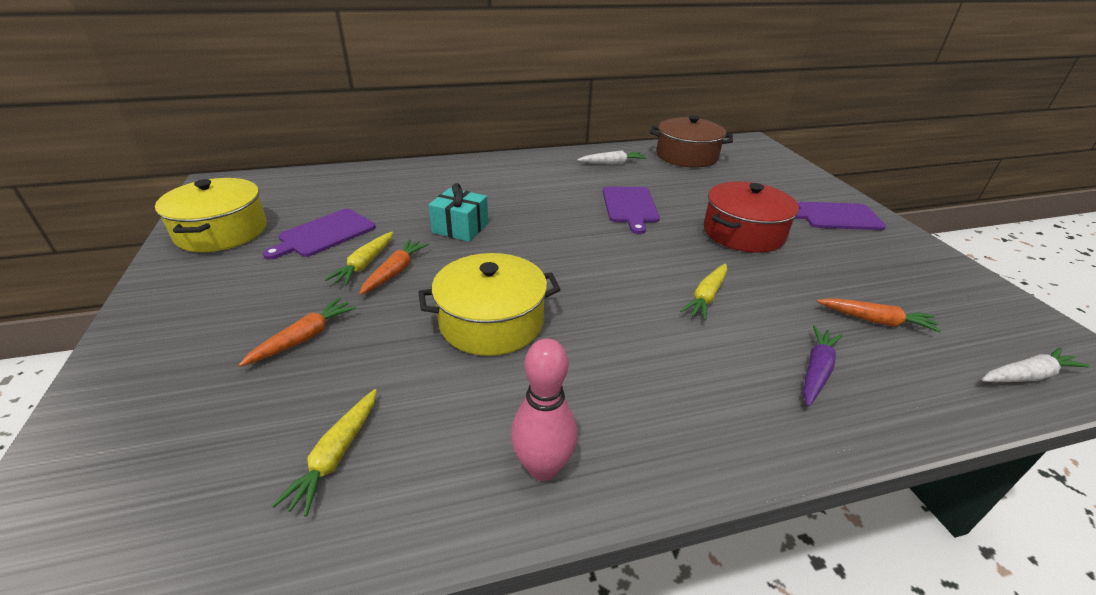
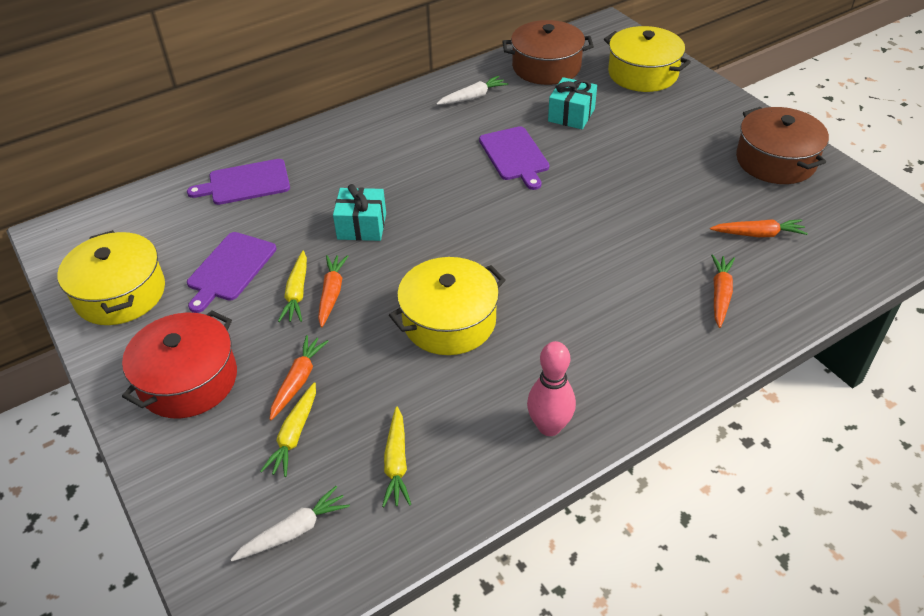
camera: 15 degrees left, 10 degrees up
yellow carrot [680,263,727,321] -> yellow carrot moved to [260,382,316,477]
red pot [704,181,799,253] -> red pot moved to [122,311,237,418]
purple cutting board [794,202,886,230] -> purple cutting board moved to [187,159,290,205]
purple carrot [803,325,843,407] -> orange carrot [711,254,735,328]
white carrot [982,347,1090,382] -> white carrot moved to [230,486,350,561]
none -> turquoise gift [548,77,597,129]
none -> yellow pot [604,26,691,92]
none -> brown pot [736,107,829,184]

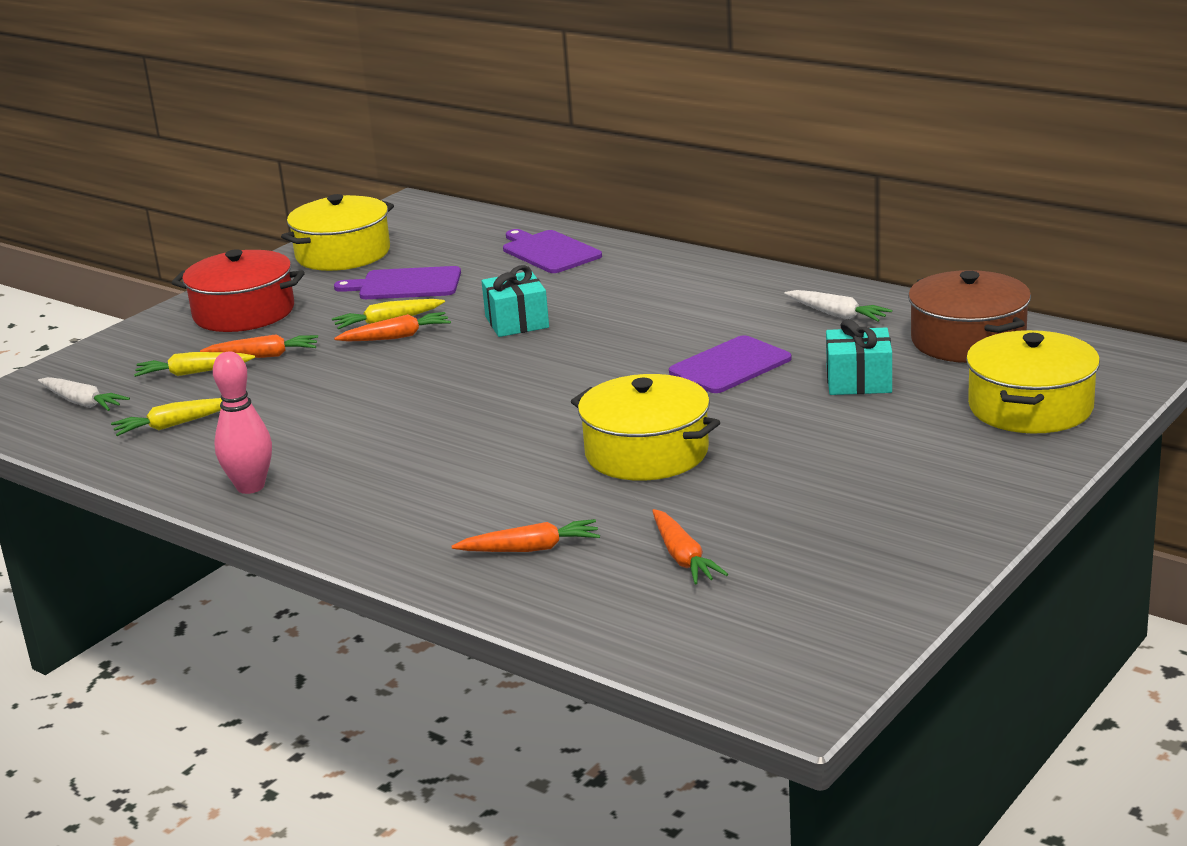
camera: 70 degrees right, 20 degrees down
yellow pot [389,257,506,355] -> yellow pot moved to [571,374,720,481]
brown pot [736,107,829,184] -> none

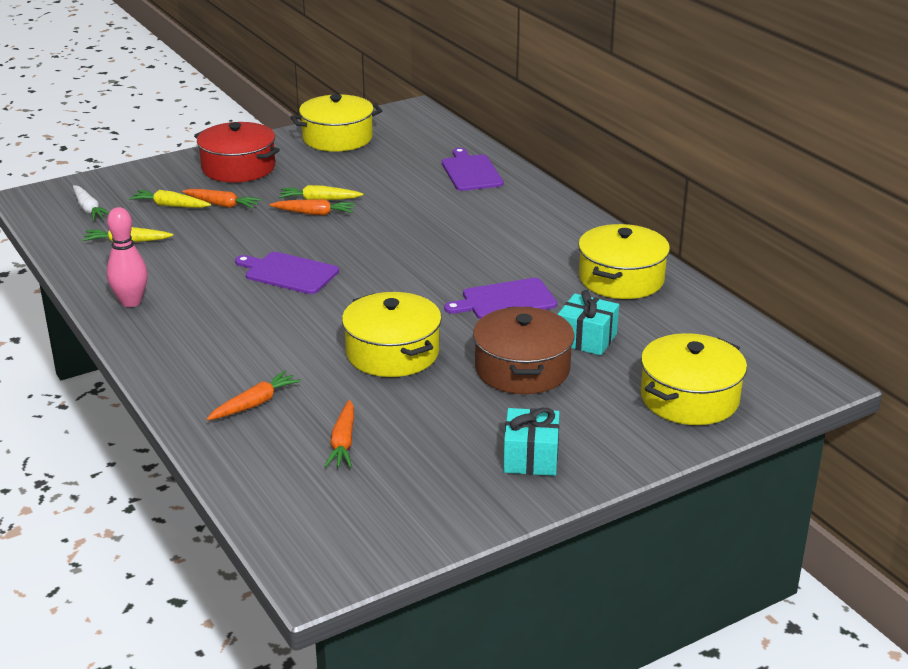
camera: 20 degrees right, 5 degrees up
purple cutting board [334,266,461,299] -> purple cutting board moved to [235,252,339,294]
orange carrot [451,519,600,552] -> orange carrot turned 60 degrees counterclockwise [207,371,301,420]
turquoise gift [482,265,549,337] -> turquoise gift moved to [503,407,559,476]
white carrot [784,290,892,322] -> yellow pot [578,224,670,299]
brown pot [908,270,1031,363] -> brown pot moved to [473,307,574,394]

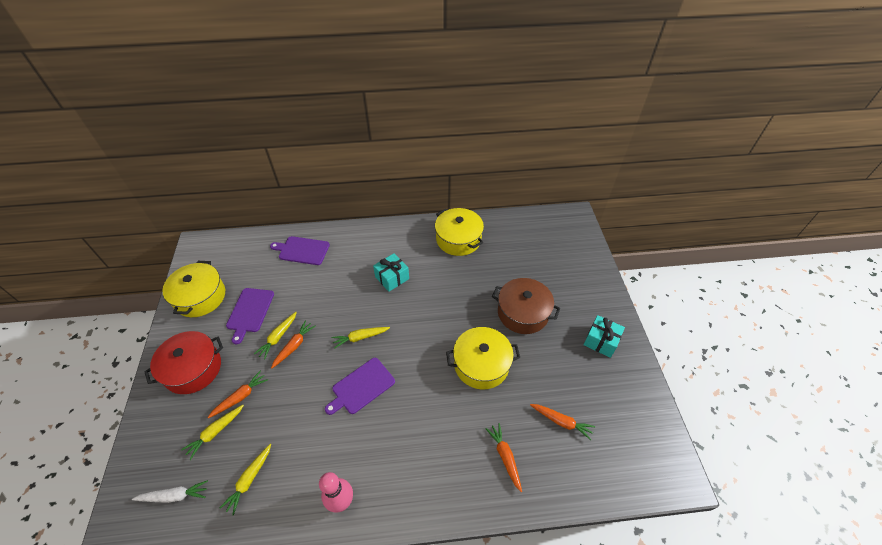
camera: 65 degrees left, 20 degrees up
purple cutting board [444,278,557,319] -> purple cutting board moved to [226,288,274,344]
turquoise gift [558,290,619,355] -> turquoise gift moved to [373,253,409,292]
yellow pot [641,333,747,425] -> none
none -> yellow carrot [332,327,390,349]

